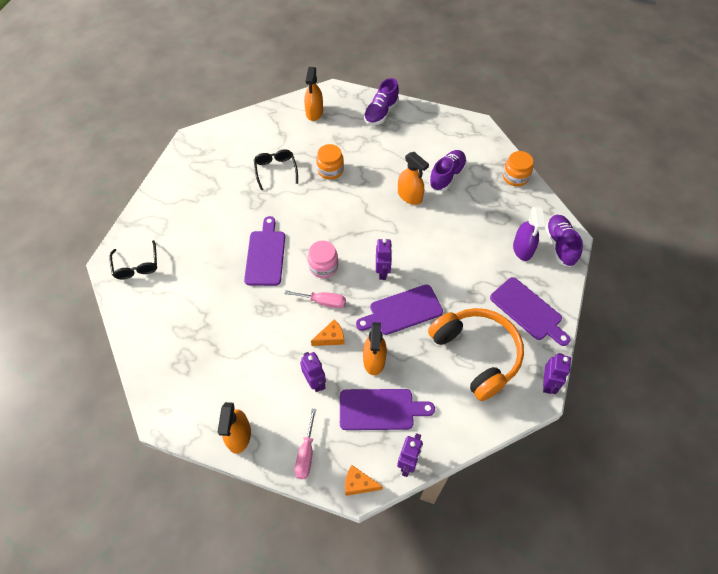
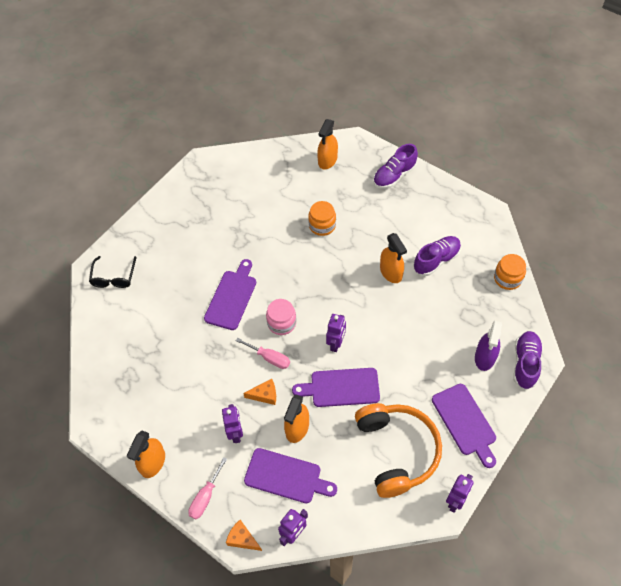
camera: 20 degrees right, 0 degrees up
black glasses [254,149,298,190] -> none

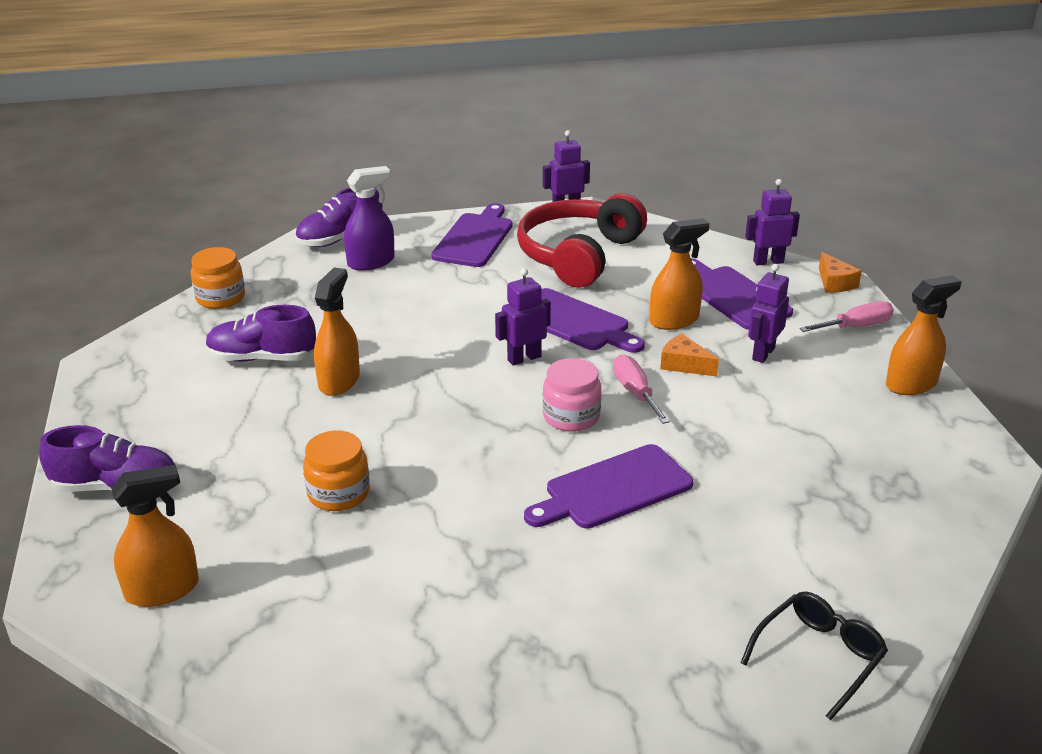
camera: 140 degrees left, 25 degrees down
orange headphones [355,403,442,498] -> red headphones [517,193,647,288]

